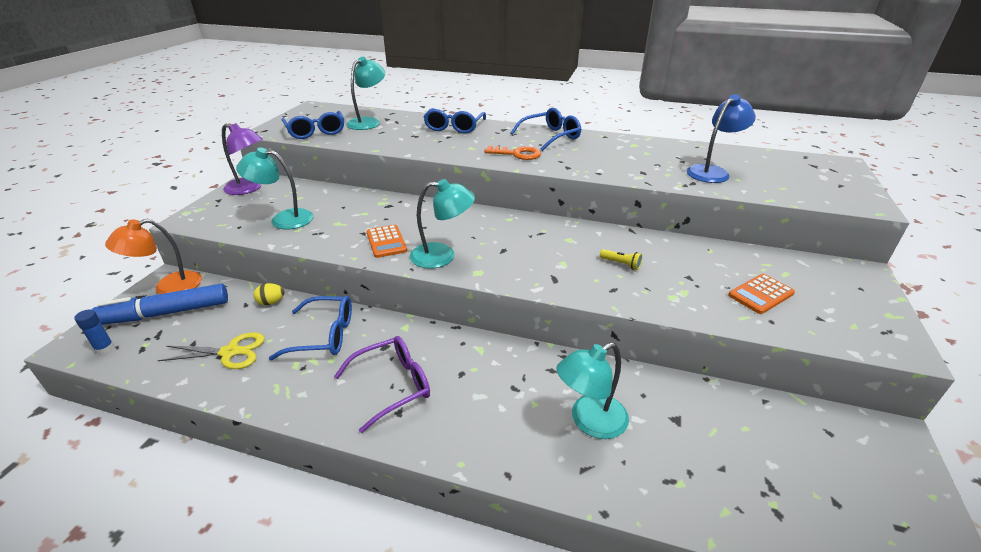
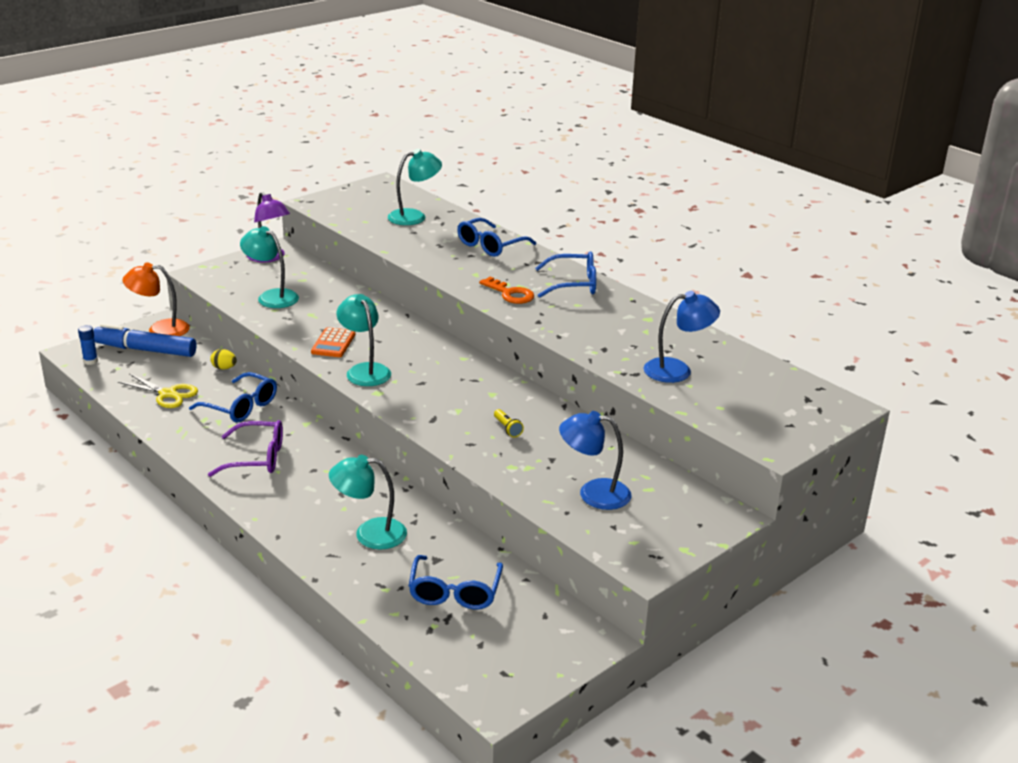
camera: 30 degrees right, 5 degrees down
blue glasses [282,111,344,139] -> blue glasses moved to [409,555,503,609]
turquoise lamp [410,179,475,269] -> turquoise lamp turned 150 degrees counterclockwise [337,294,391,386]
orange calculator [728,274,795,314] -> blue lamp [559,411,631,510]

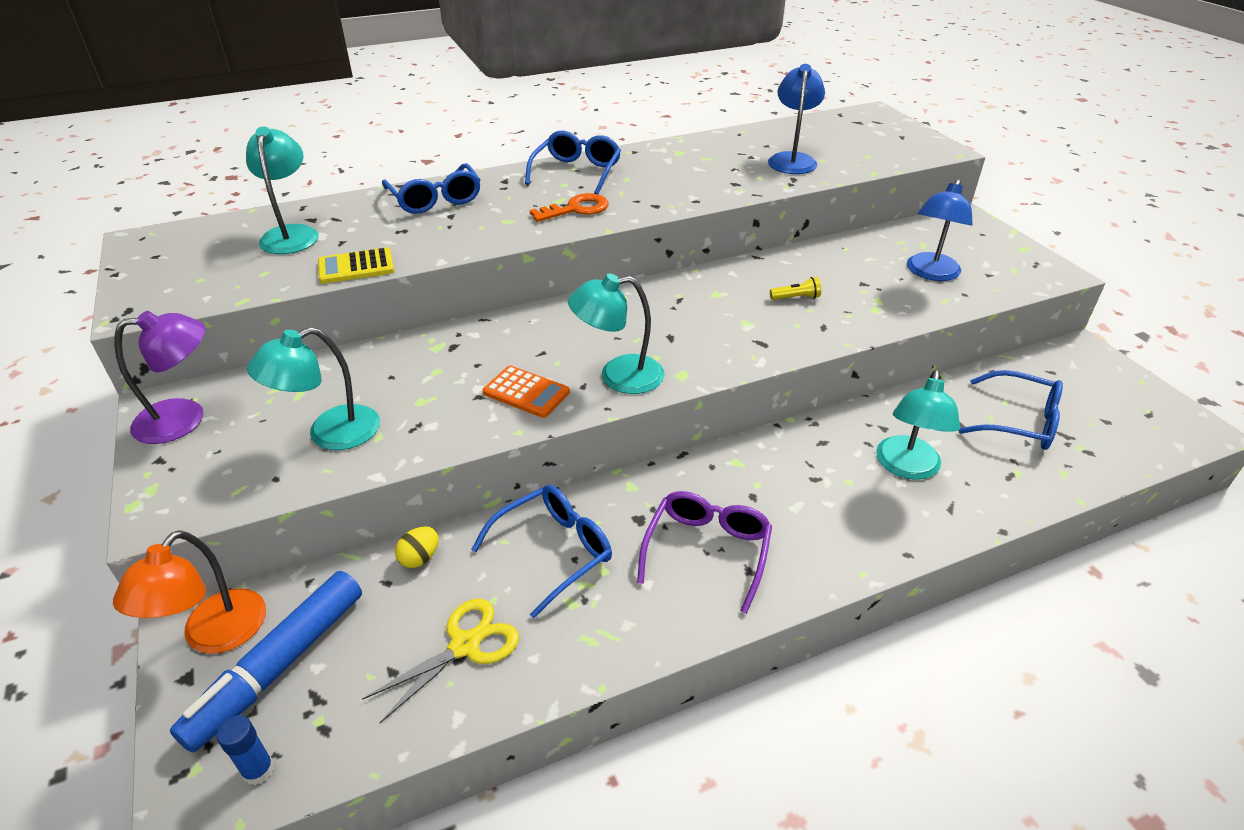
camera: 70 degrees left, 10 degrees up
none -> yellow calculator [318,247,394,284]

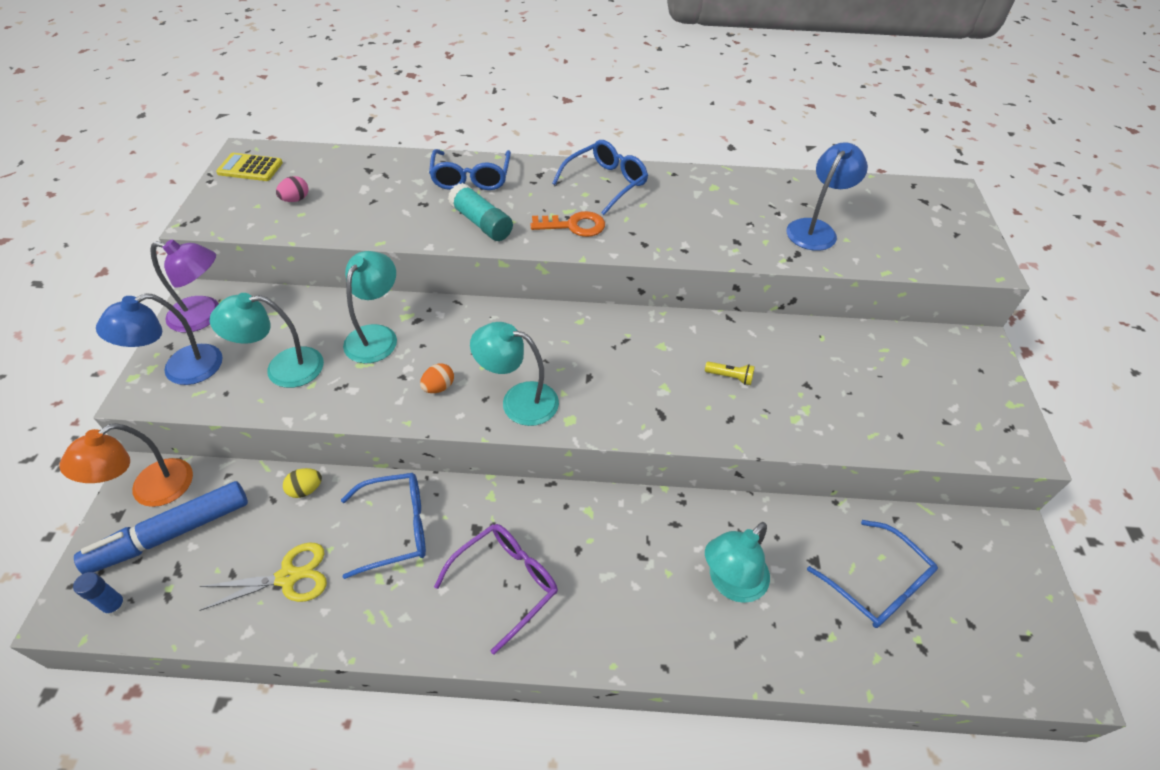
camera: 25 degrees right, 10 degrees up
turquoise lamp [246,127,319,254] -> turquoise lamp moved to [343,251,397,363]
yellow calculator [318,247,394,284] -> yellow calculator moved to [216,153,283,181]
orange calculator [483,366,570,418] -> orange egg [420,363,454,393]
blue lamp [907,179,973,281] -> blue lamp moved to [96,293,223,385]
none -> pink egg [276,176,309,202]
none -> turquoise glue stick [448,183,513,241]

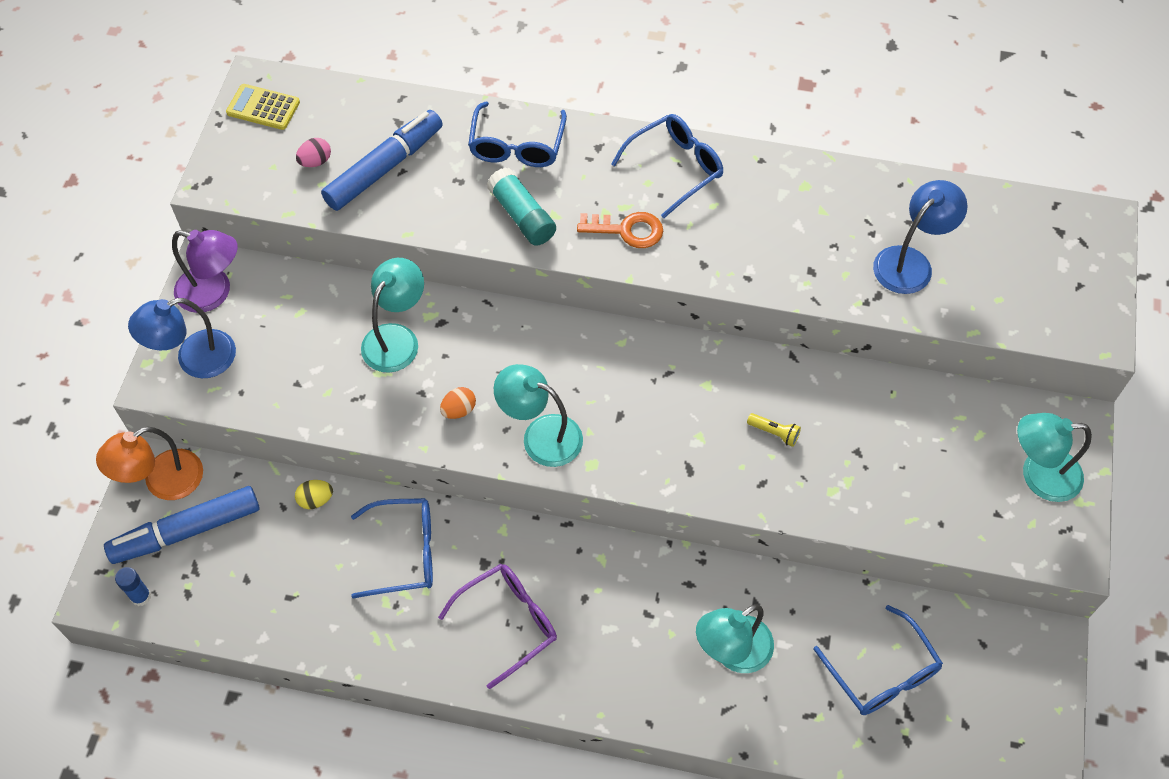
camera: 10 degrees right, 10 degrees up
yellow scissors [199,542,327,611] -> none
turquoise lamp [210,293,324,388] -> turquoise lamp moved to [1017,413,1092,502]
none -> blue marker [321,110,443,211]

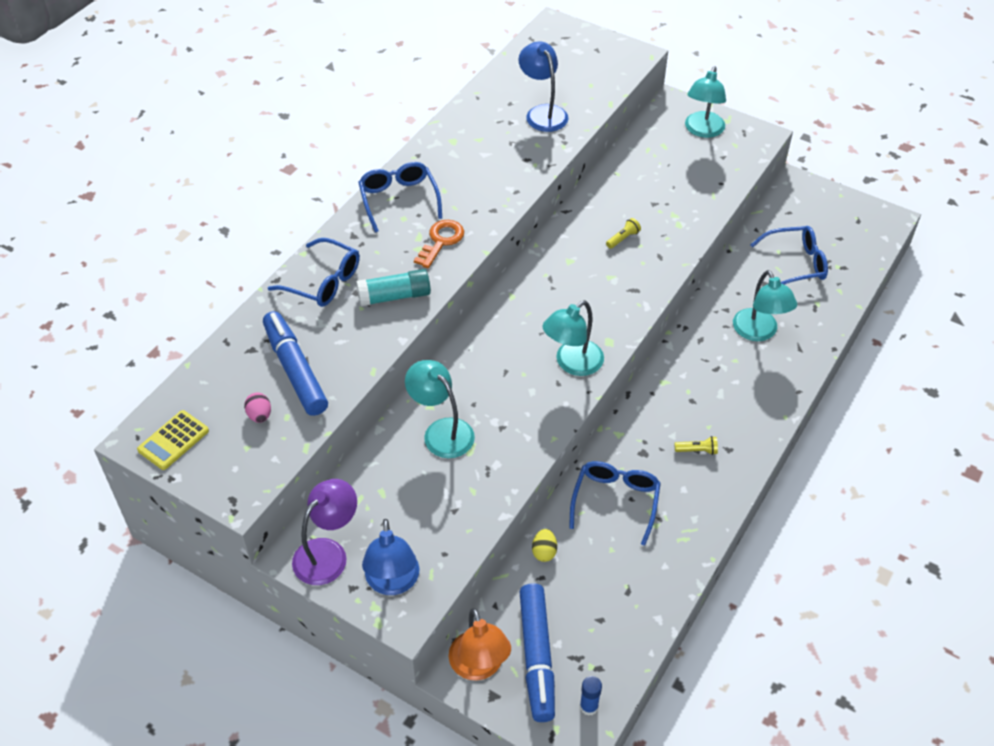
camera: 70 degrees left, 10 degrees down
purple glasses [438,564,557,689] -> yellow flashlight [675,436,718,455]
orange egg [440,387,476,419] -> none

